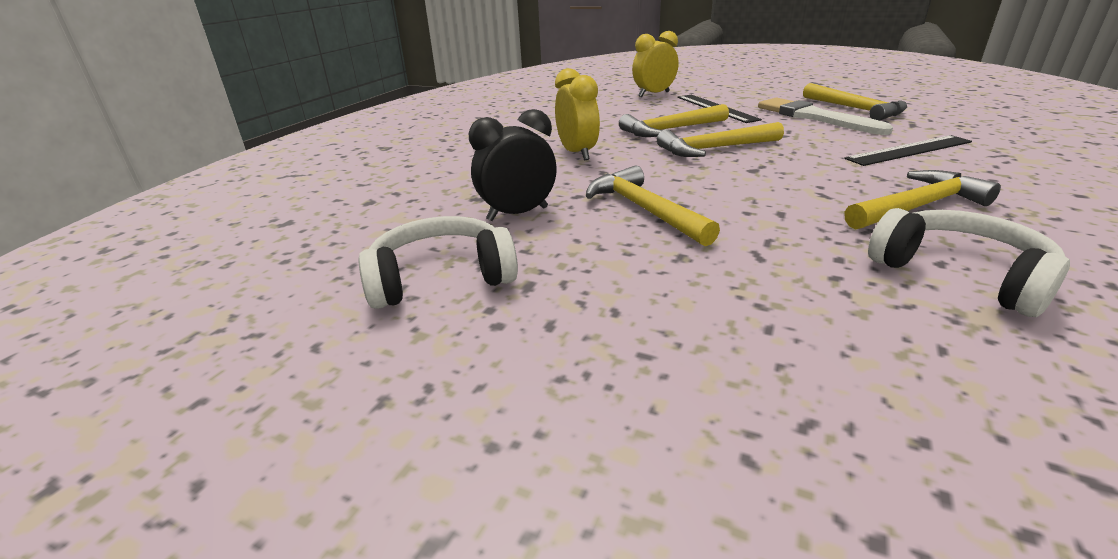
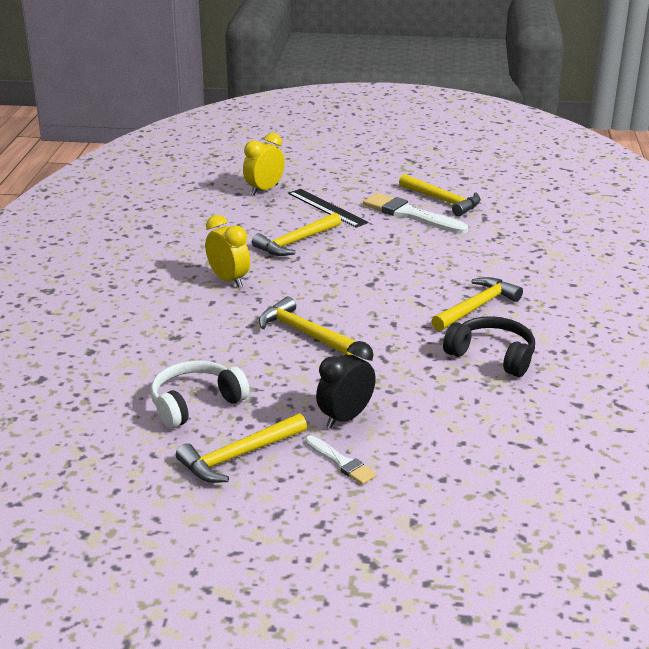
camera: 20 degrees left, 0 degrees up
black clock [469,109,557,221] -> black clock moved to [316,341,376,429]
yellow hammer [657,122,784,157] -> yellow hammer moved to [176,413,307,483]
black ruler [844,135,972,166] -> none
white headphones [868,208,1070,317] -> black headphones [443,316,535,377]
none -> white brush [305,435,377,485]

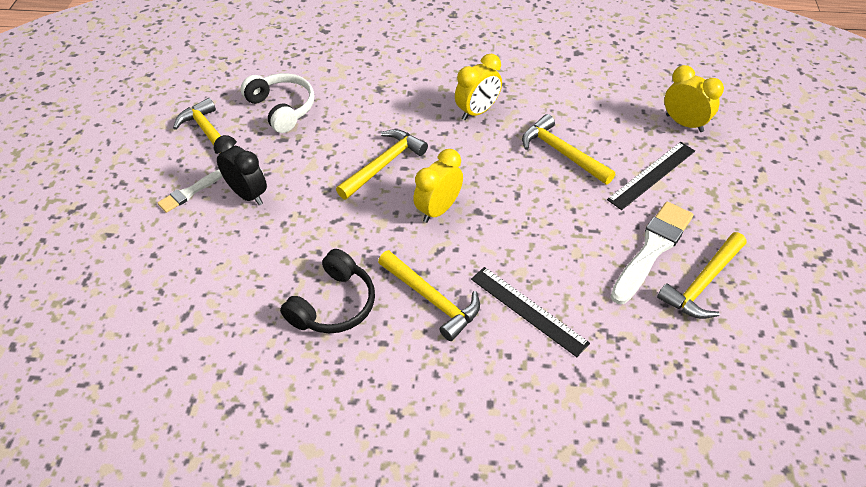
camera: 90 degrees right, 20 degrees up
none -> yellow clock [413,149,463,223]
none -> black ruler [471,267,590,357]

